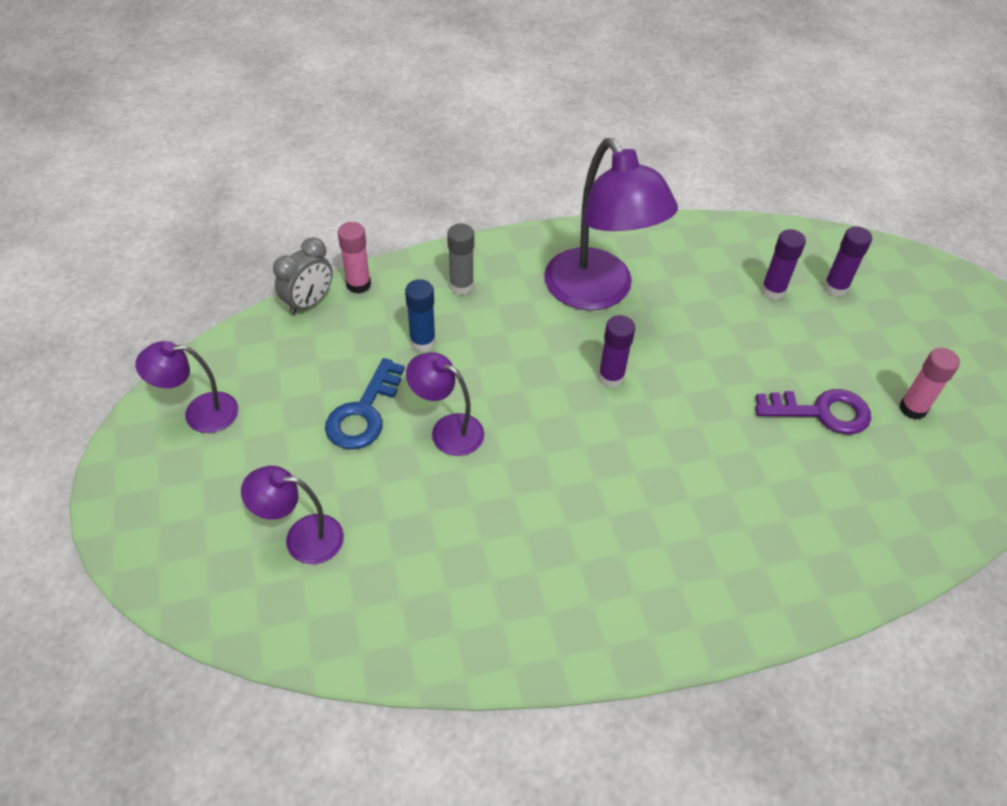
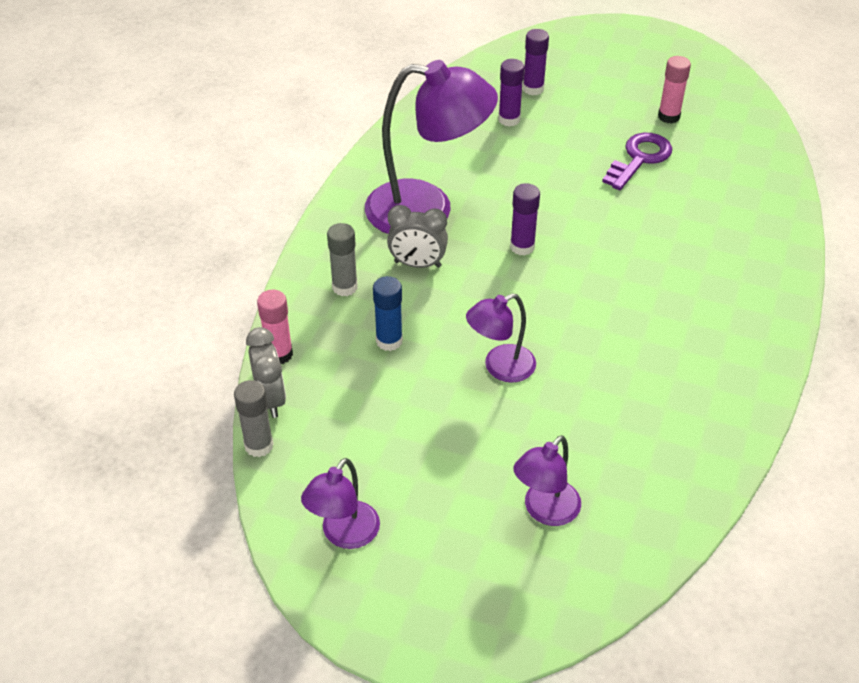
camera: 55 degrees left, 5 degrees down
blue key [325,358,405,449] -> none
none -> grey glue stick [234,380,274,457]
none -> grey clock [387,205,448,268]

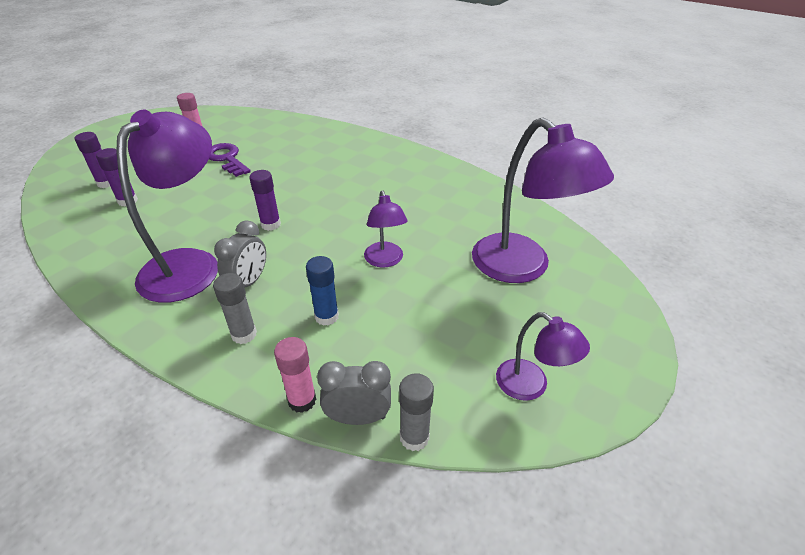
camera: 75 degrees left, 5 degrees down
purple lamp [513,435,581,526] -> purple lamp [472,118,614,283], size x1.92

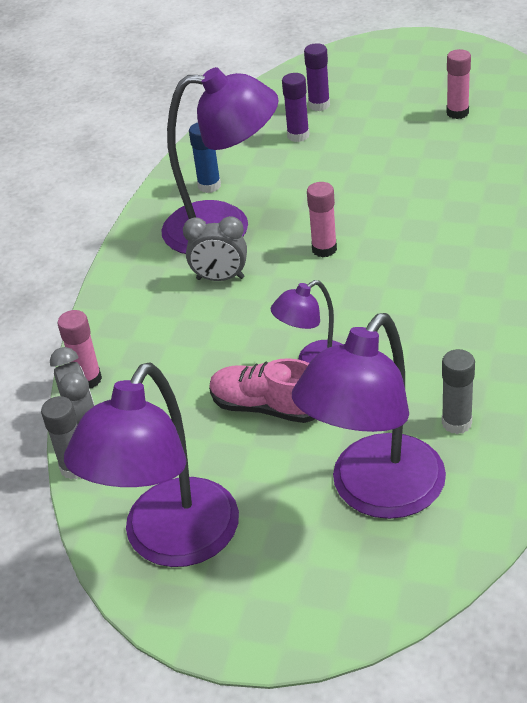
camera: 75 degrees right, 0 degrees up
purple key [209,143,251,177] -> none
grey glue stick [213,273,257,344] -> grey glue stick moved to [442,349,475,434]
purple glue stick [249,170,281,231] -> pink glue stick [307,182,337,257]
blue glue stick [306,256,339,326] -> blue glue stick moved to [189,123,221,193]
purple lamp [496,312,590,401] -> purple lamp [64,362,239,567], size x1.92
none -> pink shoe [209,358,315,423]

